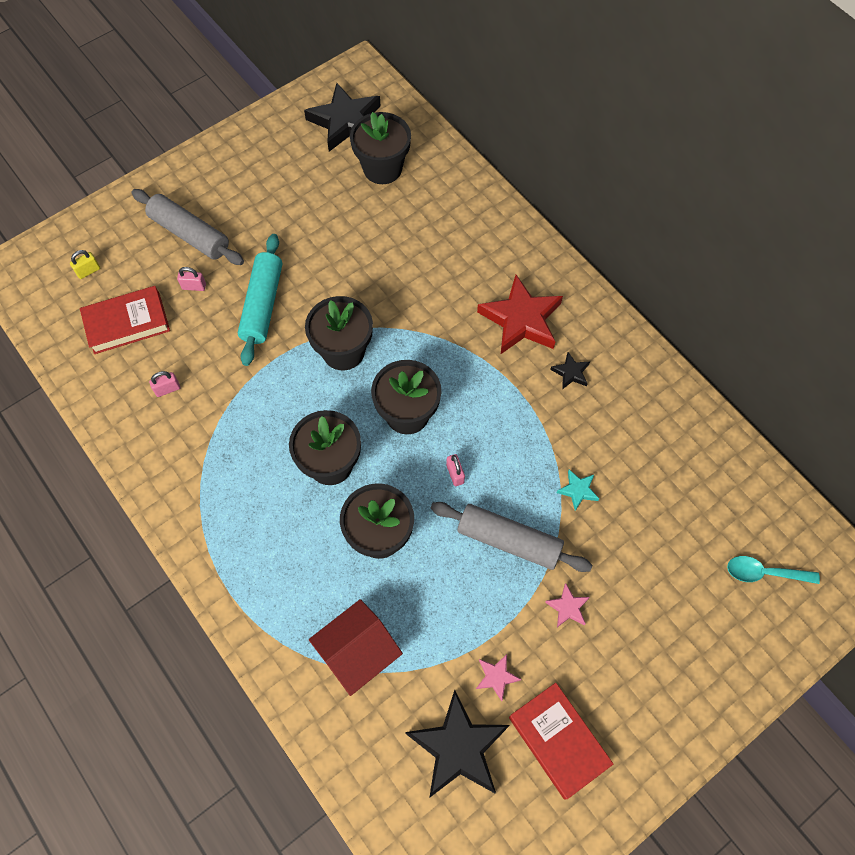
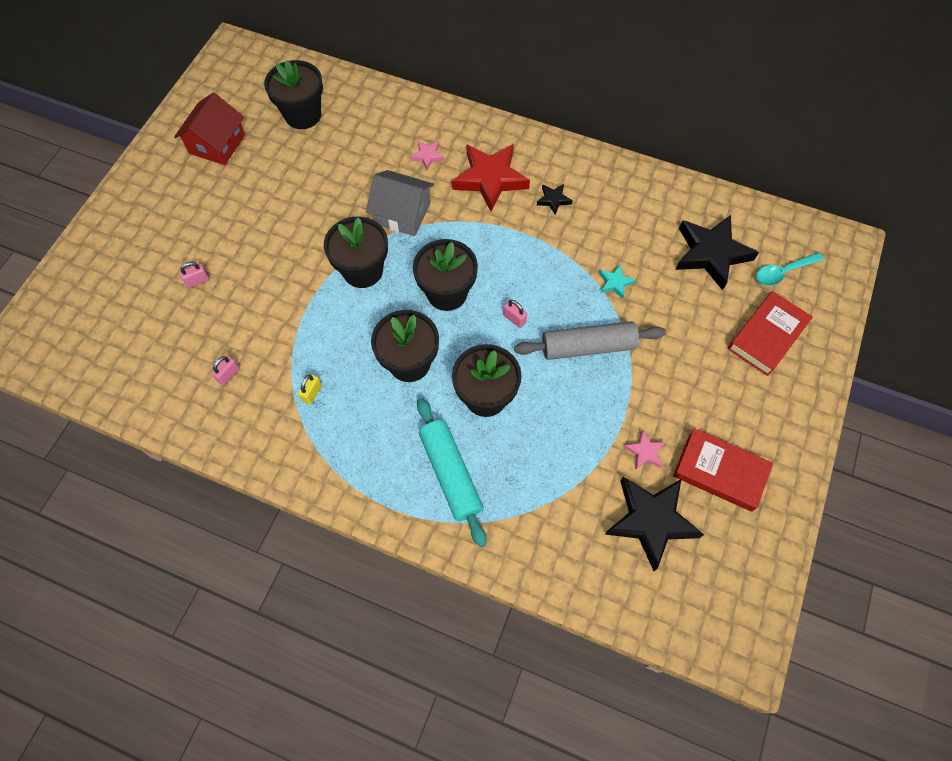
camera: 30 degrees left, 0 degrees up
yellow padlock [70,250,100,279] -> yellow padlock moved to [298,374,322,405]
red book [80,286,170,354] -> red book moved to [728,291,813,376]
grey rolling pin [132,189,244,265] -> none
turquoise rolling pin [238,234,282,366] -> turquoise rolling pin moved to [417,398,486,547]
black star [304,83,381,152] -> black star moved to [675,215,759,290]
red house [309,599,403,696] -> red house moved to [174,92,245,165]
pink star [545,583,590,627] -> pink star moved to [410,141,445,170]
none -> grey house [366,170,434,236]

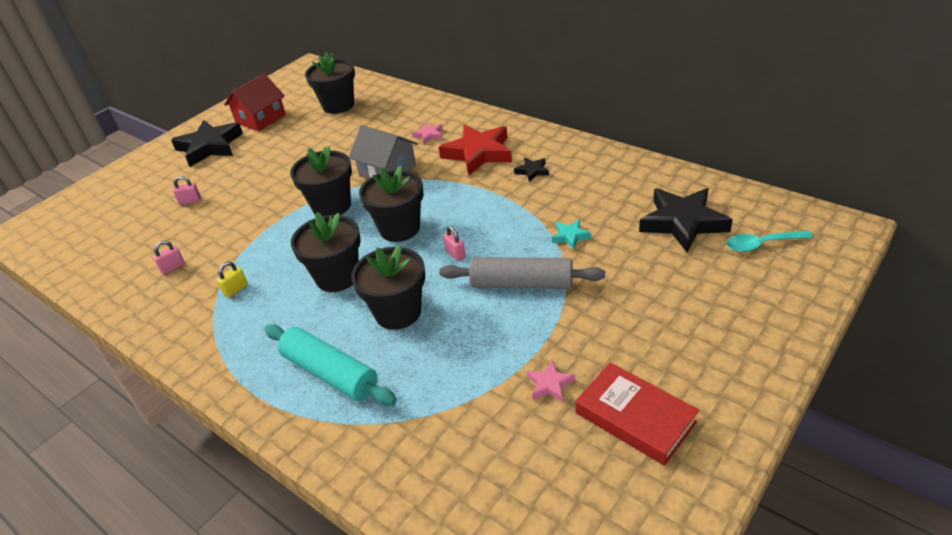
camera: 20 degrees right, 25 degrees down
turquoise rolling pin [417,398,486,547] -> turquoise rolling pin turned 45 degrees counterclockwise [265,324,397,406]
black star [604,477,704,571] -> black star moved to [171,120,243,167]
red book [728,291,813,376] -> none

